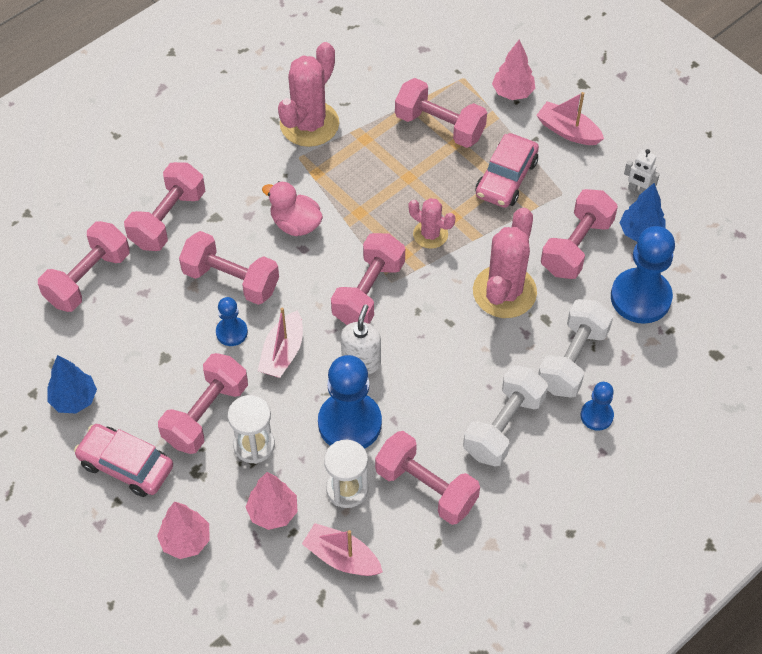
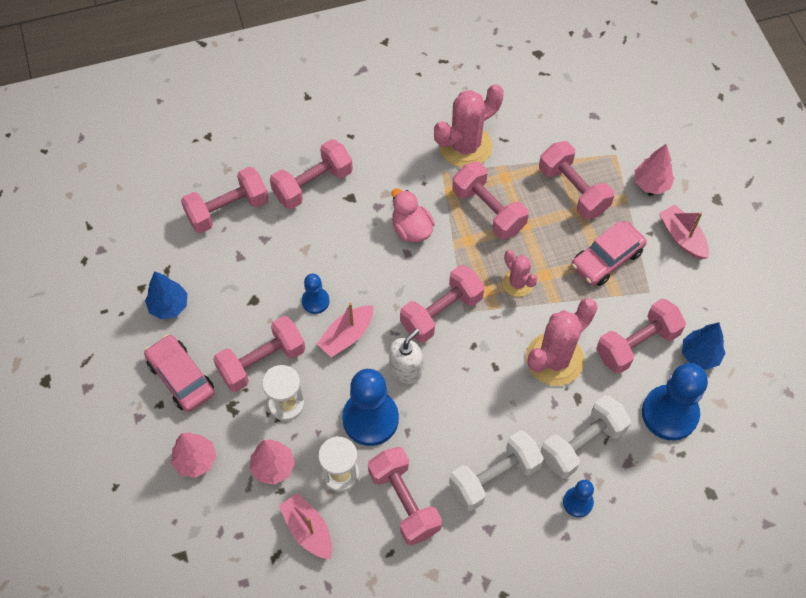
camera: 25 degrees right, 5 degrees up
pink dumbbell [179,231,279,305] -> pink dumbbell moved to [452,162,529,240]
white robot [624,149,660,194] -> none

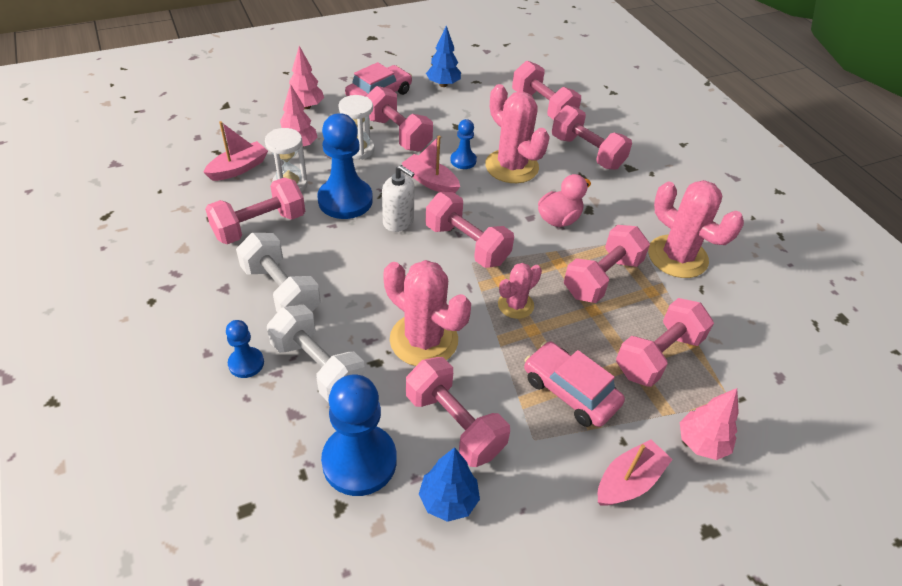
camera: 80 degrees right, 15 degrees down
none -> pink cactus [485,84,550,183]

